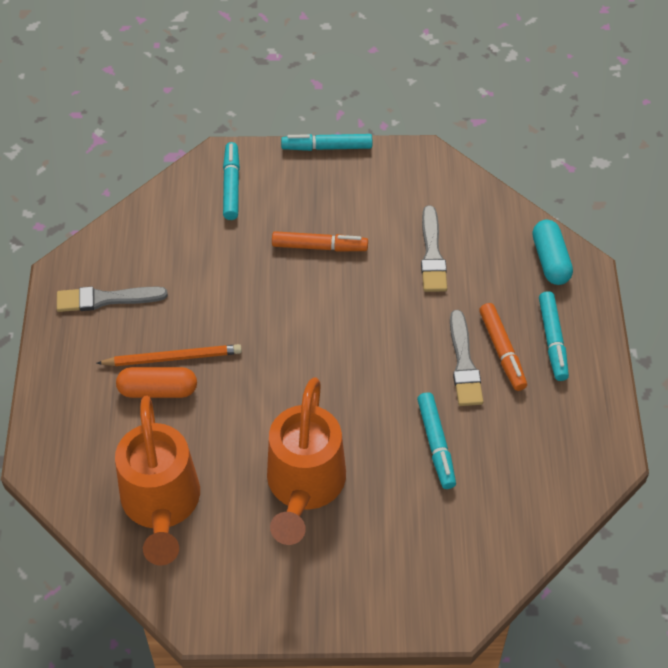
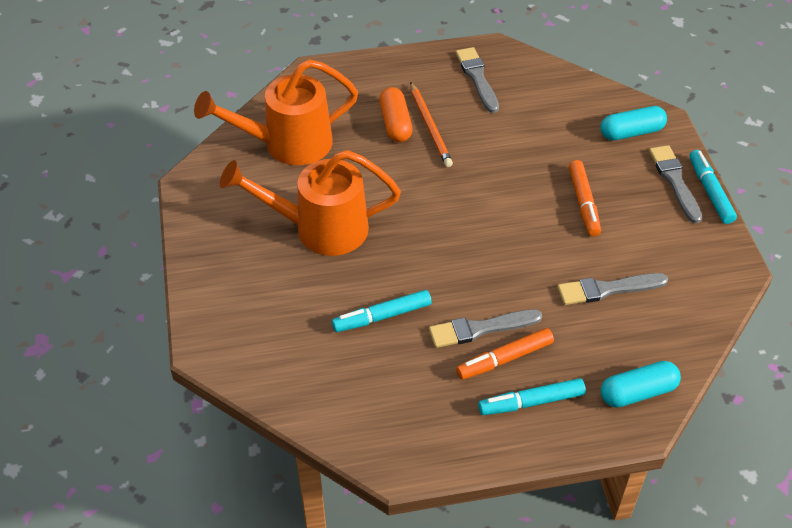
camera: 80 degrees right, 5 degrees down
turquoise marker [223,142,240,220] -> turquoise capsule [601,106,667,141]
none -> grey brush [649,145,702,223]

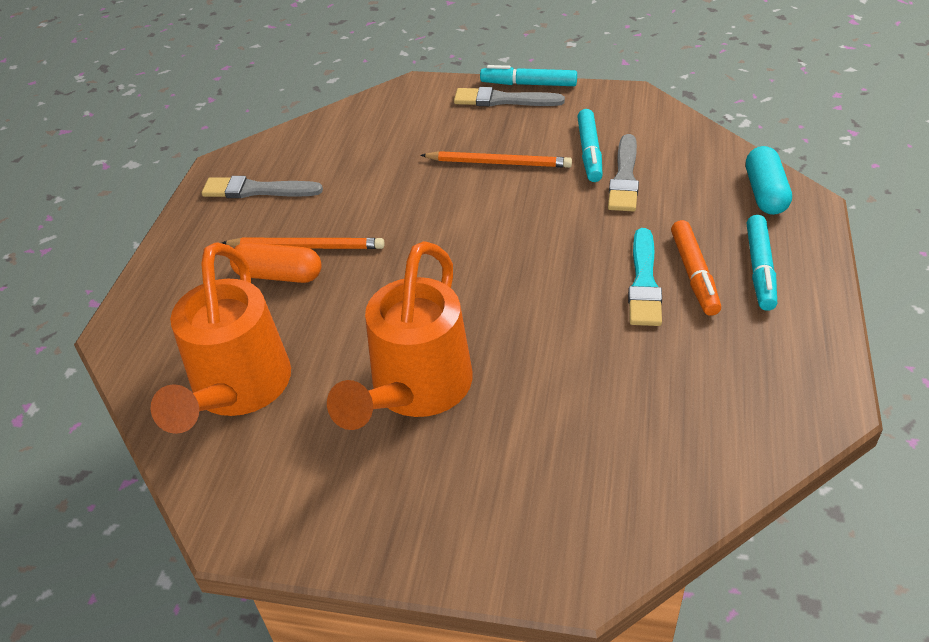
camera: 65 degrees left, 5 degrees down
turquoise marker [332,290,432,332] -> turquoise marker moved to [577,109,603,182]
grey brush [429,309,542,348] -> turquoise brush [628,228,662,326]
orange marker [569,160,601,236] -> orange pencil [421,151,572,168]
turquoise capsule [601,106,667,141] -> none

